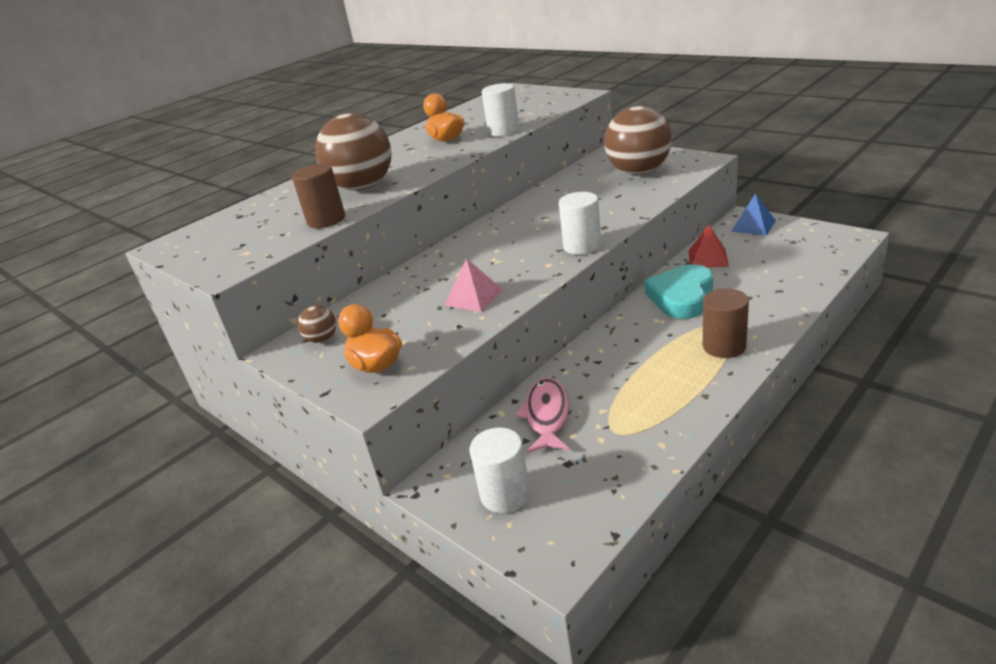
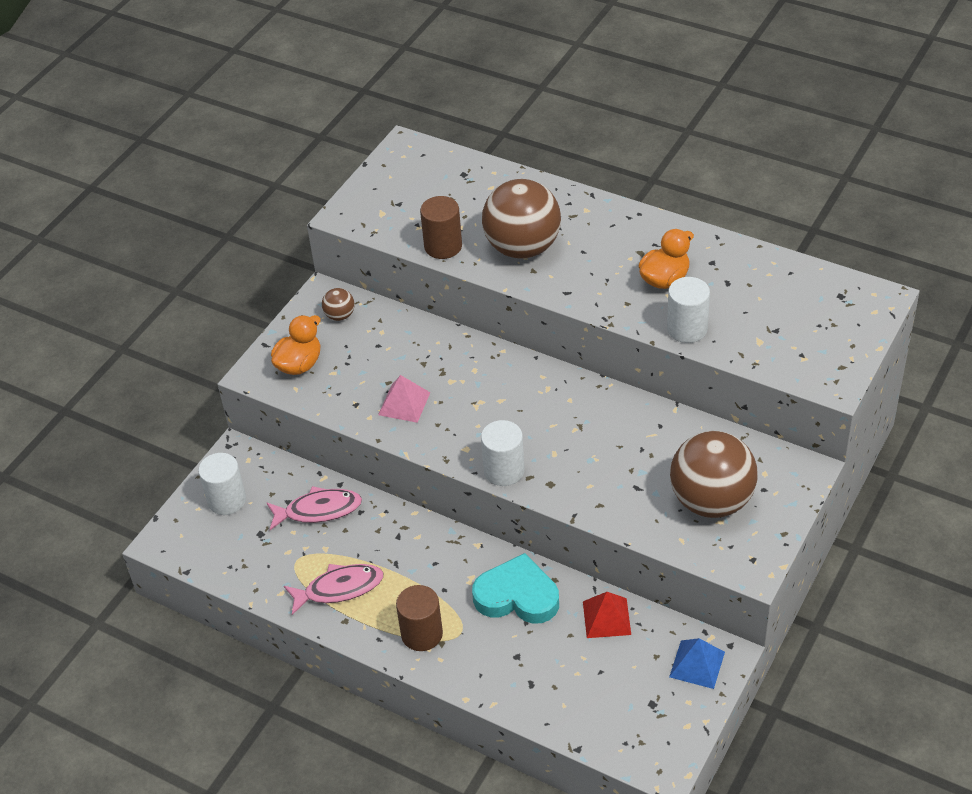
camera: 75 degrees right, 15 degrees up
none -> pink fish [284,564,383,615]

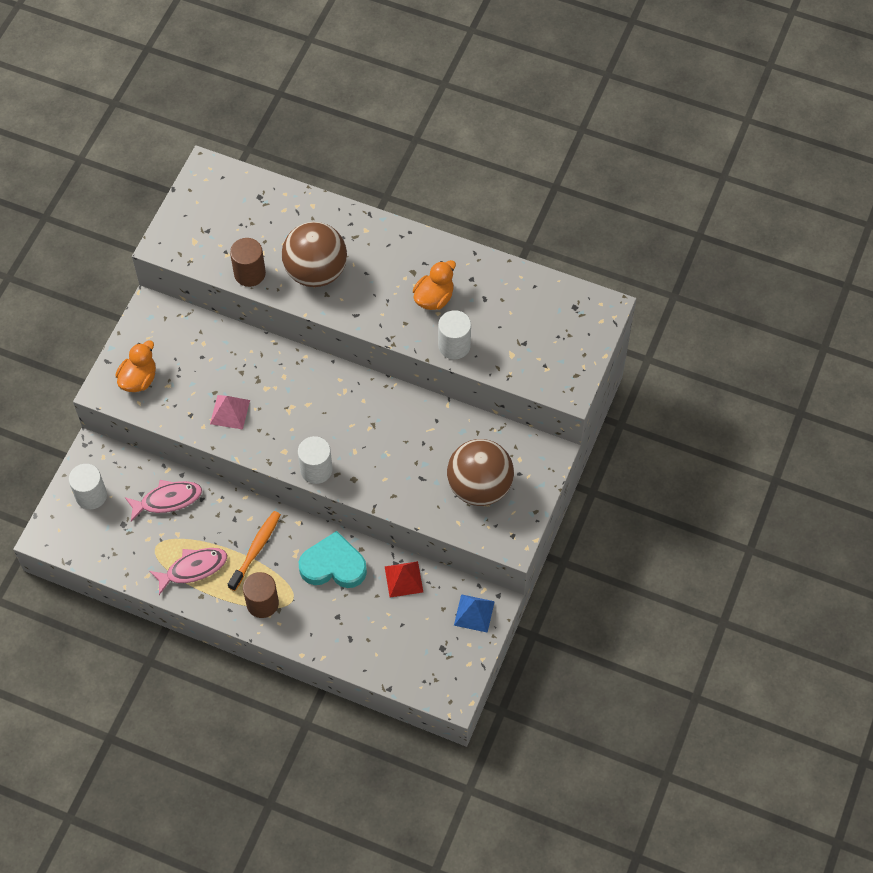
camera: 10 degrees left, 15 degrees up
brown ball [322,288,354,321] -> none
none -> orange toothbrush [228,511,281,591]

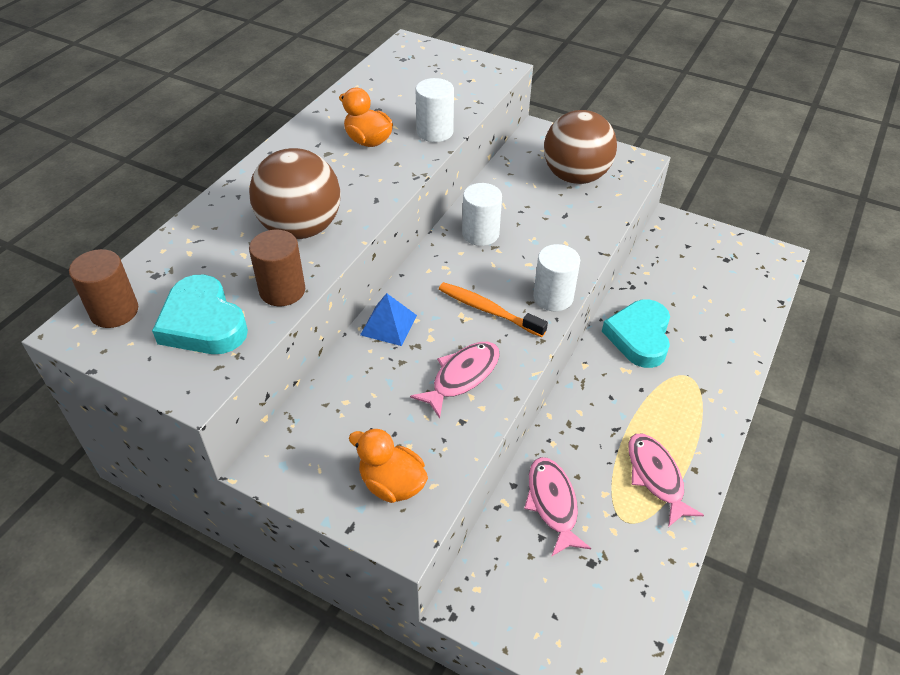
camera: 85 degrees left, 15 degrees down
white cylinder [69,464,107,510] -> white cylinder moved to [462,183,502,246]
pink pyramid [210,395,250,429] -> pink fish [410,342,500,419]
orange toothbrush [228,511,281,591] -> orange toothbrush moved to [439,282,548,337]
brown cylinder [243,572,279,618] -> brown cylinder moved to [69,249,138,328]
red pyramid [384,561,423,598] -> none
blue pyramid [454,594,495,633] -> blue pyramid moved to [360,293,417,346]
none -> turquoise heart [152,275,248,354]

